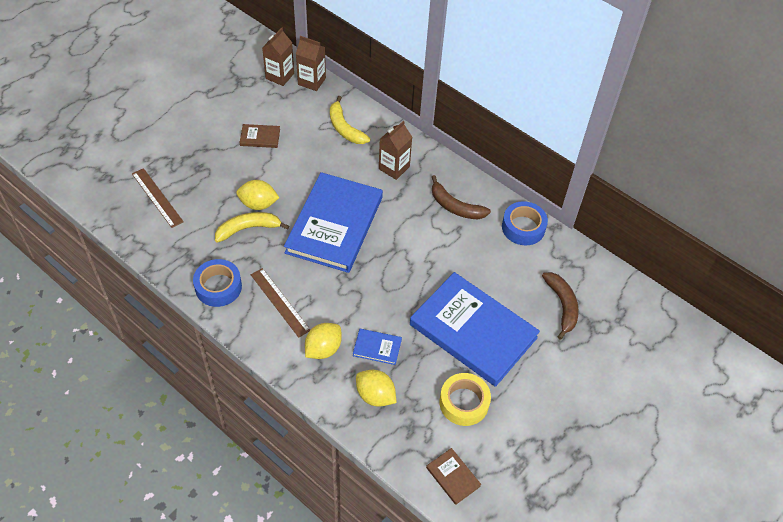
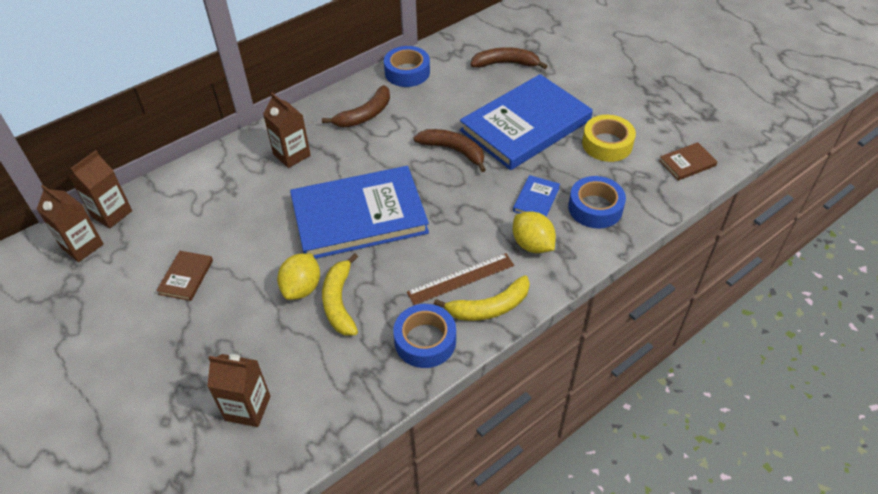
camera: 75 degrees left, 5 degrees down
brown ruler [132,168,184,228] -> brown carton [207,354,271,427]
blue book [284,172,383,273] -> blue book turned 45 degrees counterclockwise [290,166,429,259]
yellow banana [330,96,370,144] -> yellow banana moved to [434,275,530,321]
yellow lemon [356,370,396,407] -> blue tape [568,176,626,229]
none -> brown banana [414,129,486,172]

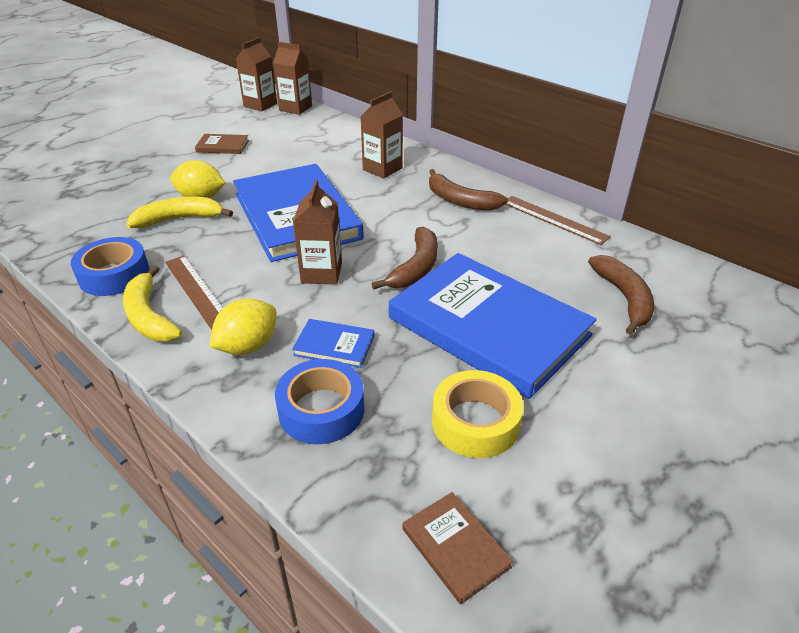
camera: 80 degrees right, 10 degrees down
brown carton [207,354,271,427] -> brown carton moved to [293,180,342,285]
blue tape [384,46,430,87] -> brown ruler [505,196,611,245]

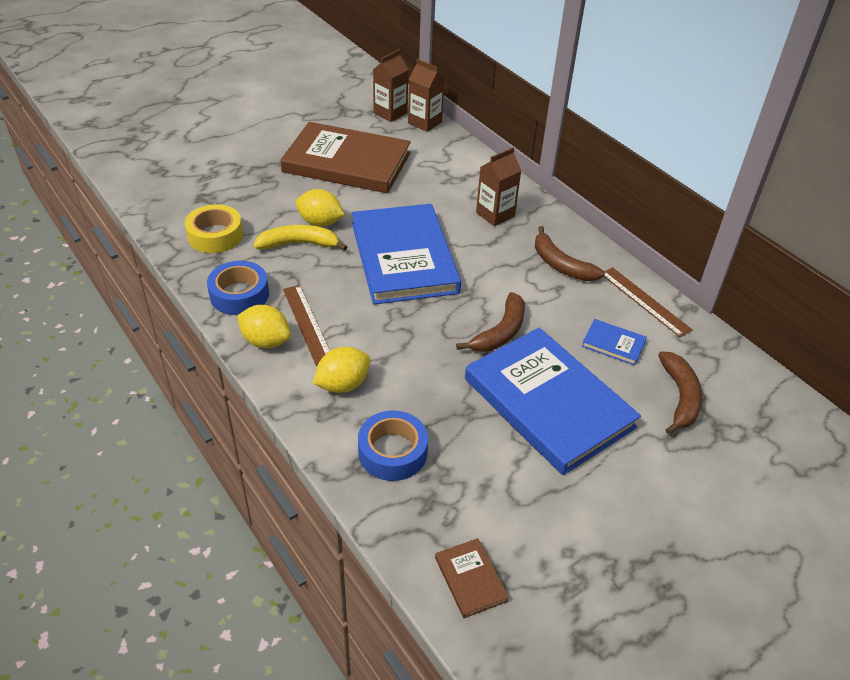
camera: 10 degrees right, 5 degrees up
yellow banana [123,265,182,341] -> yellow lemon [237,305,291,348]
brown book [195,134,249,154] -> brown book [280,122,411,193], size x2.49
blue book [292,319,374,368] -> blue book moved to [582,319,647,366]
brown carton [293,180,342,285] -> none
yellow tape [432,370,523,458] -> yellow tape moved to [185,204,243,253]

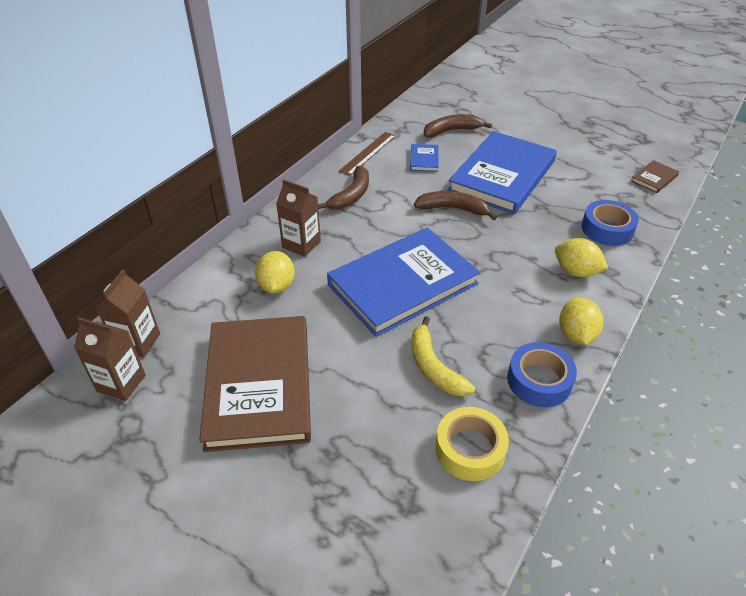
camera: 110 degrees left, 0 degrees up
brown ruler [283,285,330,366] -> none
yellow lemon [296,189,345,227] -> yellow lemon moved to [255,251,295,294]

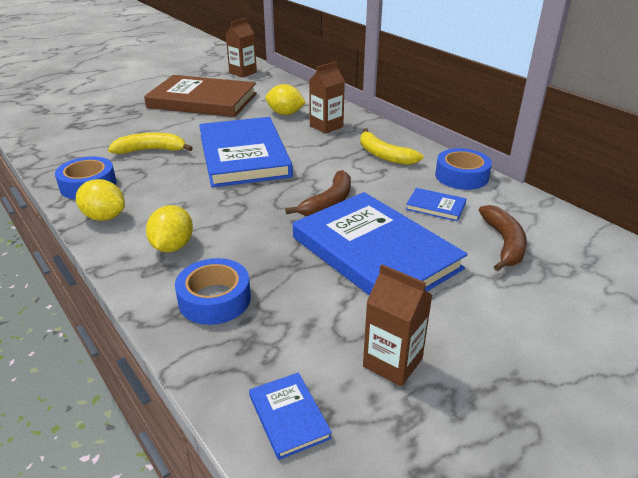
camera: 110 degrees right, 10 degrees down
brown carton [95,269,160,358] -> brown carton moved to [363,264,432,386]
brown banana [318,166,369,210] -> yellow banana [360,128,423,165]
brown ruler [339,132,396,176] -> blue tape [435,148,492,190]
yellow tape [435,407,509,481] -> none
yellow lemon [555,238,608,277] -> yellow lemon turned 45 degrees counterclockwise [146,205,193,252]
brown book [631,160,679,193] -> blue book [249,372,332,460]

